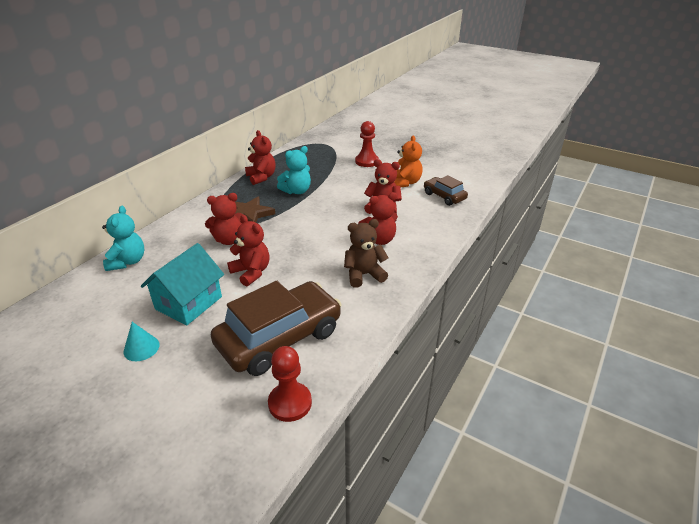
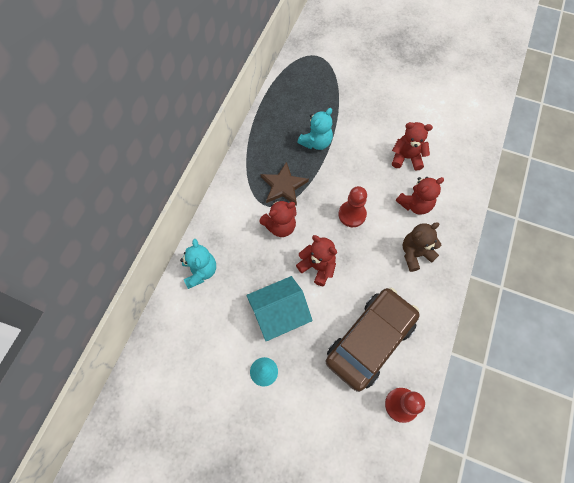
camera: 10 degrees left, 30 degrees up
turquoise house [141,243,224,325] -> turquoise house turned 45 degrees clockwise [246,276,312,341]
red teddy bear [245,130,276,185] -> none
red pawn [355,121,379,167] -> red pawn moved to [338,186,367,227]
orange teddy bear [394,135,423,187] -> none
brown car [424,175,468,206] -> none

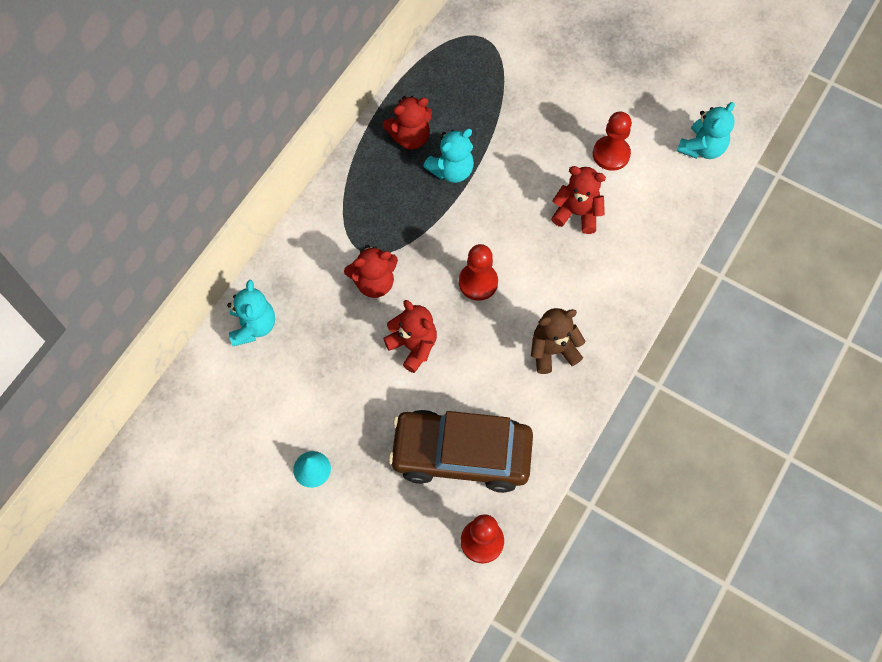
camera: 10 degrees right, 0 degrees up
turquoise house [246,276,312,341] -> none
brown star [261,162,309,206] -> none
brown car [326,288,420,392] -> brown car turned 135 degrees counterclockwise [389,410,533,493]
red teddy bear [396,177,444,215] -> red teddy bear moved to [383,96,432,149]
none -> red pawn [593,112,632,171]
none -> turquoise teddy bear [677,102,735,159]

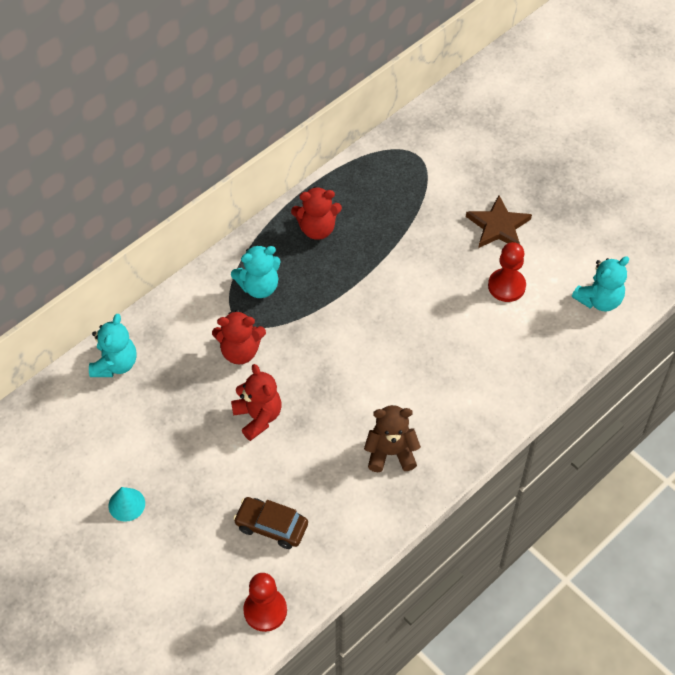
camera: 15 degrees right, 10 degrees down
brown car [389,410,533,493] -> brown car [233,497,308,549], size x0.52
turquoise teddy bear [423,129,474,183] -> turquoise teddy bear moved to [231,245,281,298]
red pawn [459,244,498,301] -> none
red teddy bear [551,166,606,234] -> none
none -> brown star [466,195,532,248]

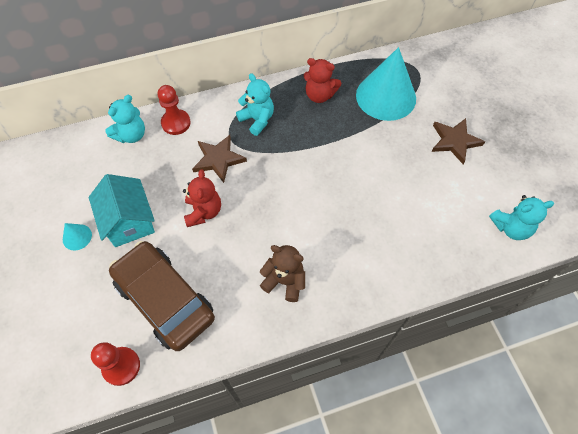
camera: 25 degrees right, 5 degrees up
red teddy bear [212,310,266,365] -> brown star [192,135,247,183]
turquoise teddy bear [231,245,281,298] -> turquoise teddy bear turned 135 degrees counterclockwise [236,73,274,136]
brown car [233,497,308,549] -> brown car [109,241,215,351], size x1.93
red pawn [488,242,526,302] -> red pawn moved to [157,85,191,135]
none -> turquoise house [89,174,155,247]
none -> turquoise cone [356,47,416,121]

